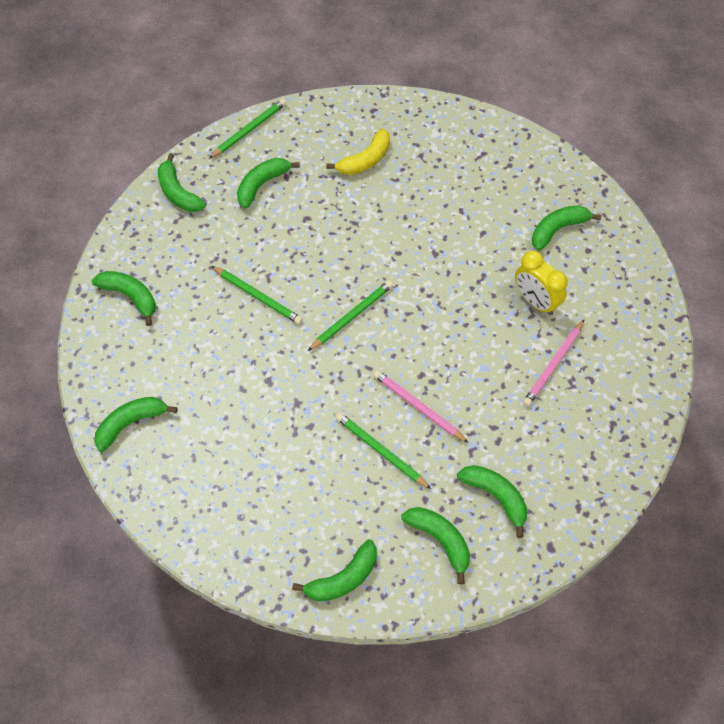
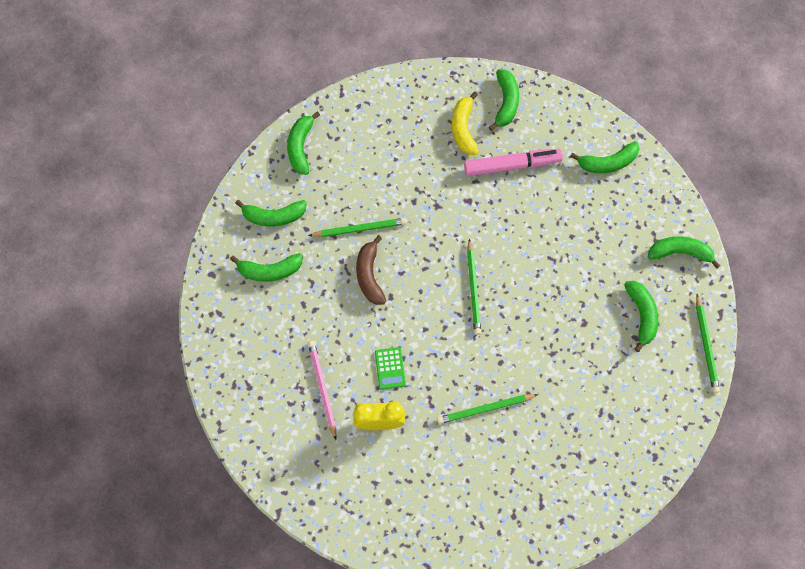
camera: 130 degrees right, 10 degrees up
green pencil [211,266,303,324] -> green pencil moved to [437,394,538,424]
yellow banana [326,128,390,175] -> yellow banana moved to [452,92,479,155]
pink pencil [373,370,469,443] -> brown banana [356,236,386,305]
green banana [532,205,602,251] -> none
none -> green calculator [375,347,406,390]
none -> pink marker [464,149,563,176]

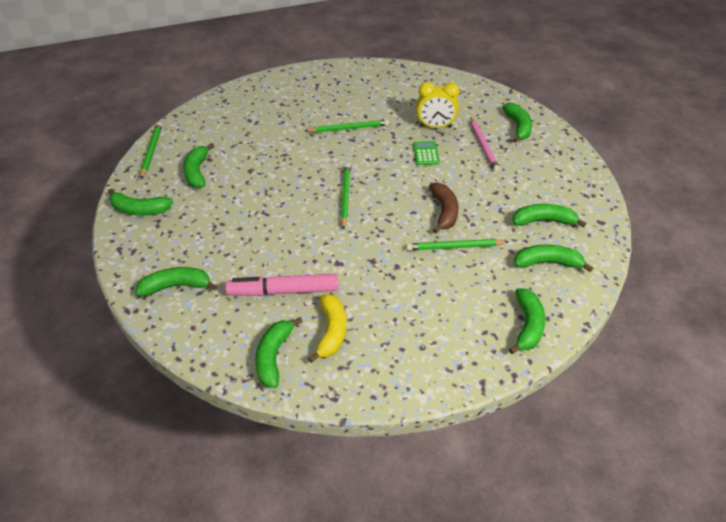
camera: 175 degrees left, 25 degrees down
none -> green banana [502,103,532,143]

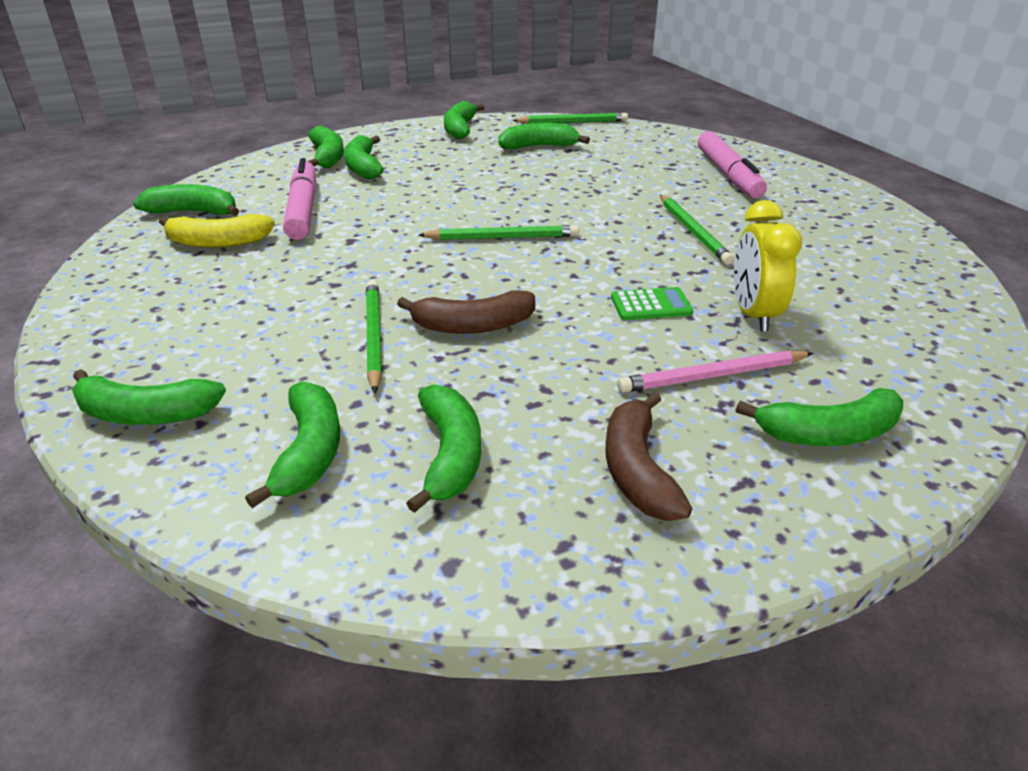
camera: 85 degrees right, 10 degrees down
none -> green banana [344,135,384,179]
none -> brown banana [605,392,692,521]
none -> pink marker [698,131,767,198]

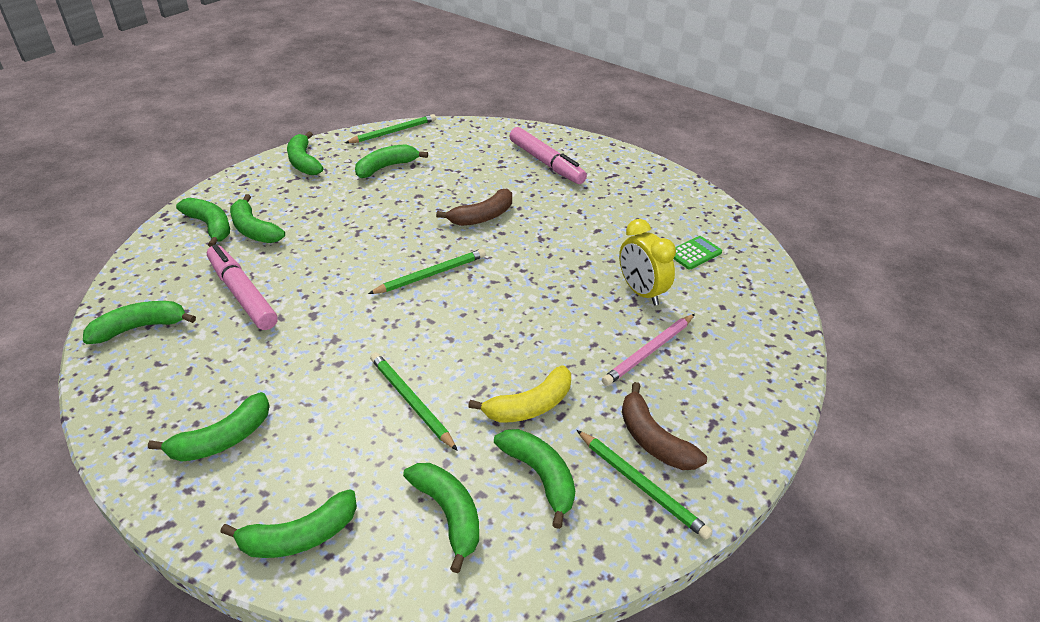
camera: 30 degrees left, 5 degrees up
yellow banana [159,214,275,248] -> yellow banana moved to [468,366,571,423]
brown banana [397,290,535,334] -> brown banana moved to [436,189,512,226]
green calculator [611,287,693,320] -> green calculator moved to [674,236,722,270]
green pencil [660,195,734,265] -> green pencil moved to [577,430,712,540]
green banana [736,388,903,446] -> green banana moved to [148,392,270,462]

